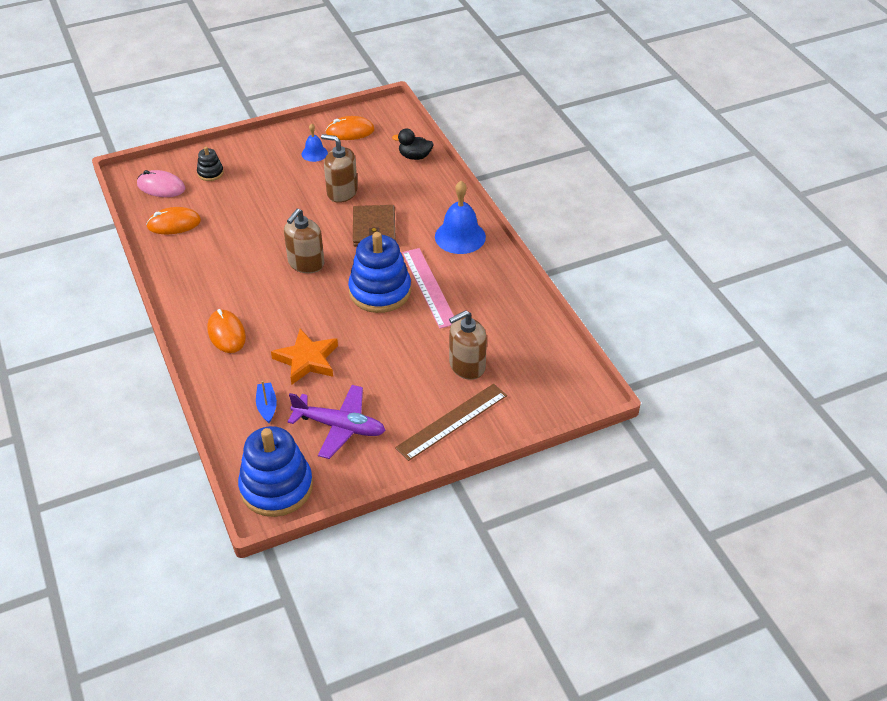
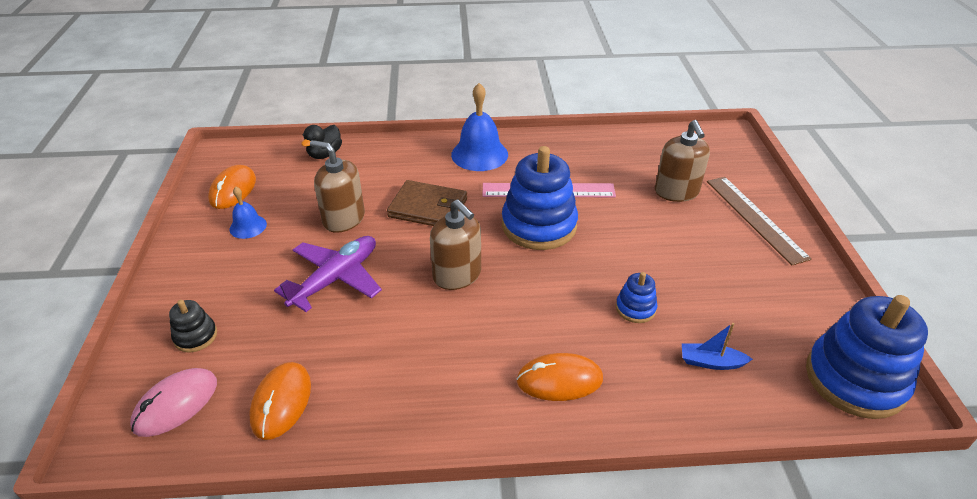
camera: 70 degrees left, 5 degrees down
orange star [271,329,338,384] -> blue stacking toy [616,272,657,323]
purple plane [288,385,386,459] -> purple plane moved to [274,236,382,312]
brown soap dispenser [321,134,358,203] -> brown soap dispenser turned 75 degrees clockwise [310,140,365,233]

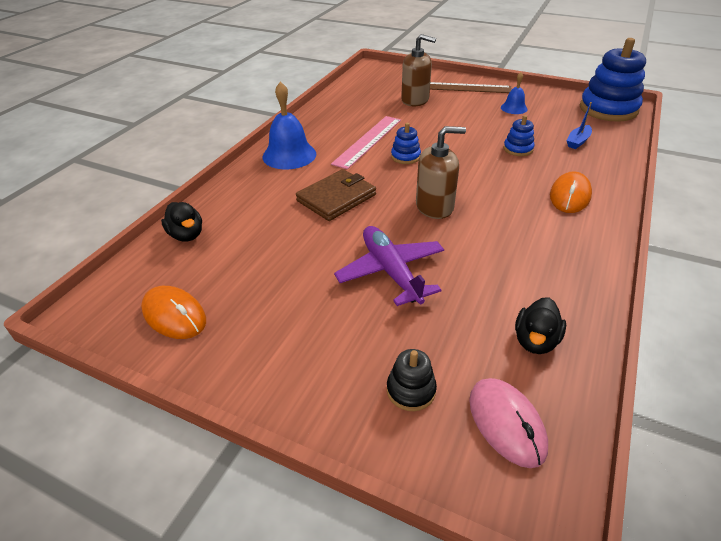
camera: 60 degrees left, 0 degrees up
blue bell [230,186,267,239] -> blue bell moved to [501,72,528,114]
orange mouse [249,362,311,440] -> black duck [515,297,566,354]
brown soap dispenser [310,140,365,233] -> none
blue stacking toy [502,146,578,250] -> blue stacking toy [391,123,421,164], size x0.47

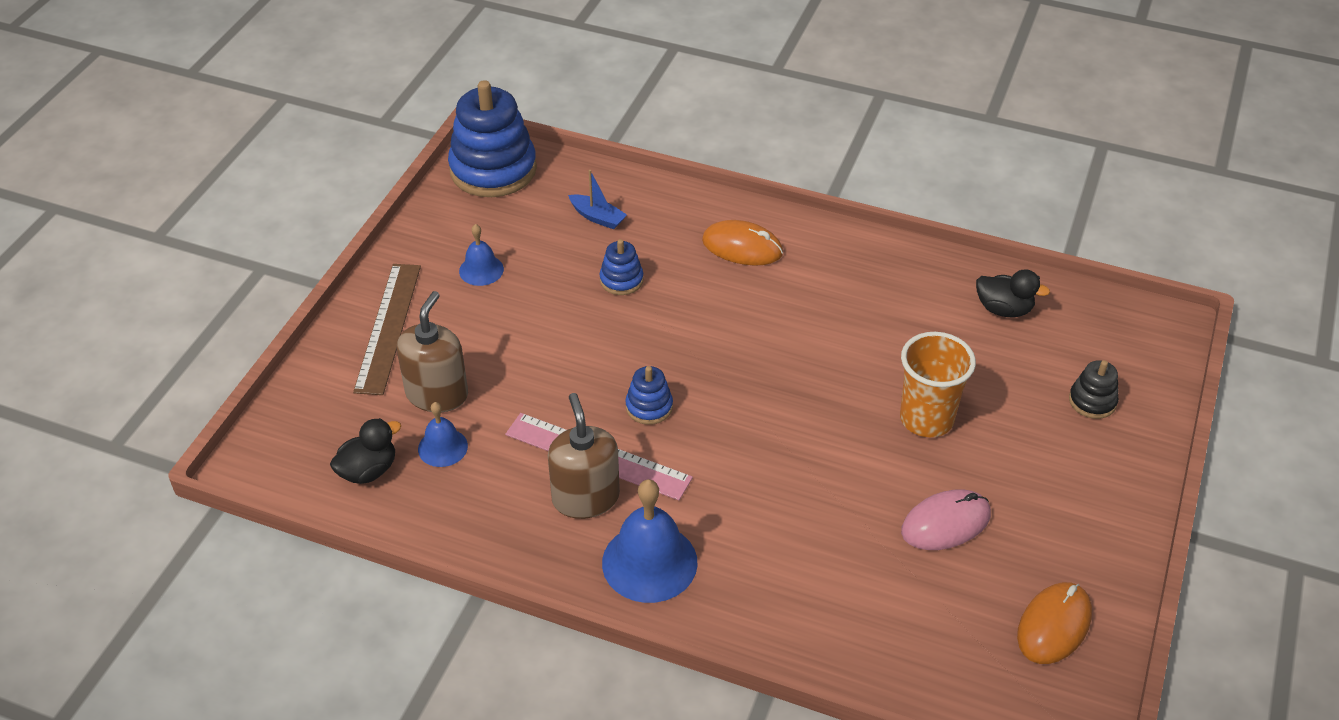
camera: 95 degrees left, 5 degrees up
black duck [161,202,202,242] -> black duck moved to [330,418,401,484]
brown wallet [296,169,376,221] -> none
purple plane [334,226,444,306] -> orange cup [900,332,976,437]
brown soap dispenser [416,126,466,219] -> brown soap dispenser moved to [548,393,620,519]
pink mouse [469,378,548,468] -> pink mouse moved to [901,489,991,550]
none -> blue bell [418,402,468,467]

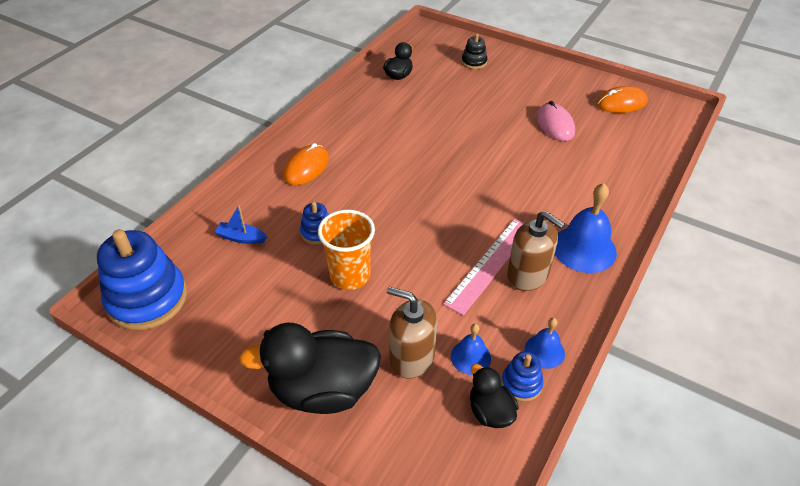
camera: 80 degrees left, 0 degrees up
brown ruler [353,264,421,395] -> black duck [239,323,381,414]
blue bell [459,224,504,286] -> blue bell moved to [524,318,565,369]
brown soap dispenser [548,393,620,519] -> brown soap dispenser turned 135 degrees counterclockwise [507,211,565,291]
blue boat [568,170,627,229] -> blue boat turned 120 degrees counterclockwise [215,205,267,244]
blue stacking toy [625,366,673,425] -> blue stacking toy moved to [501,352,543,402]
orange cup [900,332,976,437] -> orange cup moved to [318,210,375,290]
orange mouse [1017,582,1092,664] -> orange mouse turned 60 degrees counterclockwise [596,86,648,113]

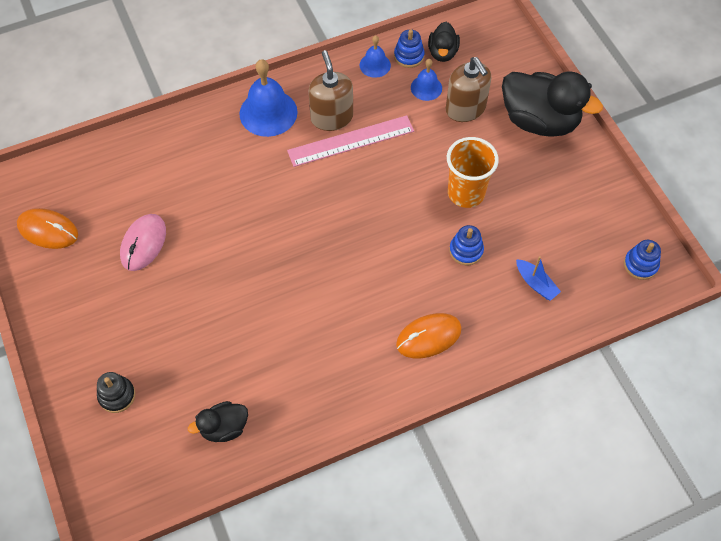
camera: 145 degrees left, 15 degrees up
blue stacking toy [97,229,187,330] -> blue stacking toy [624,240,661,280], size x0.47

